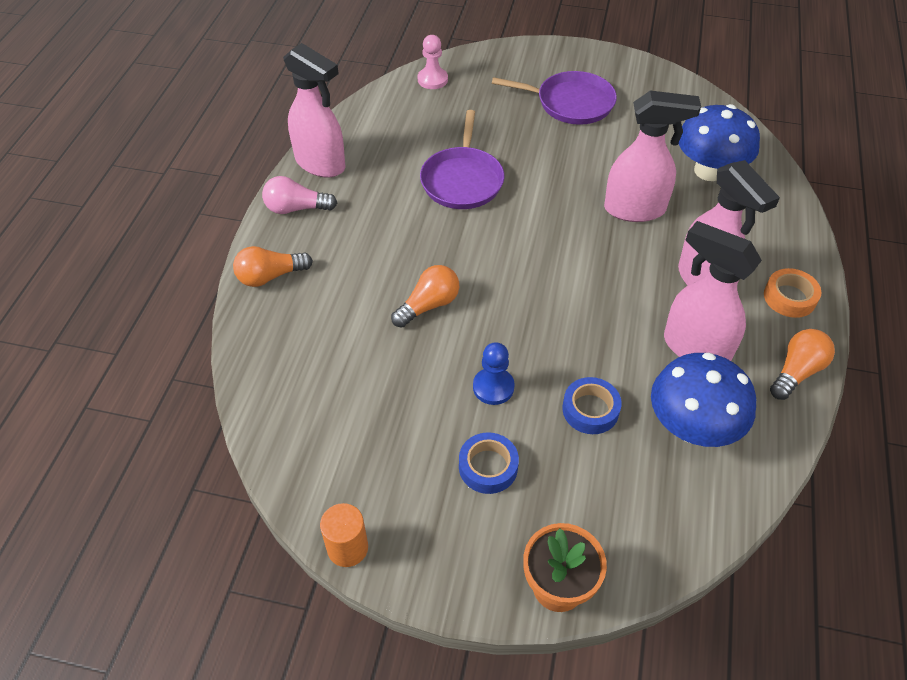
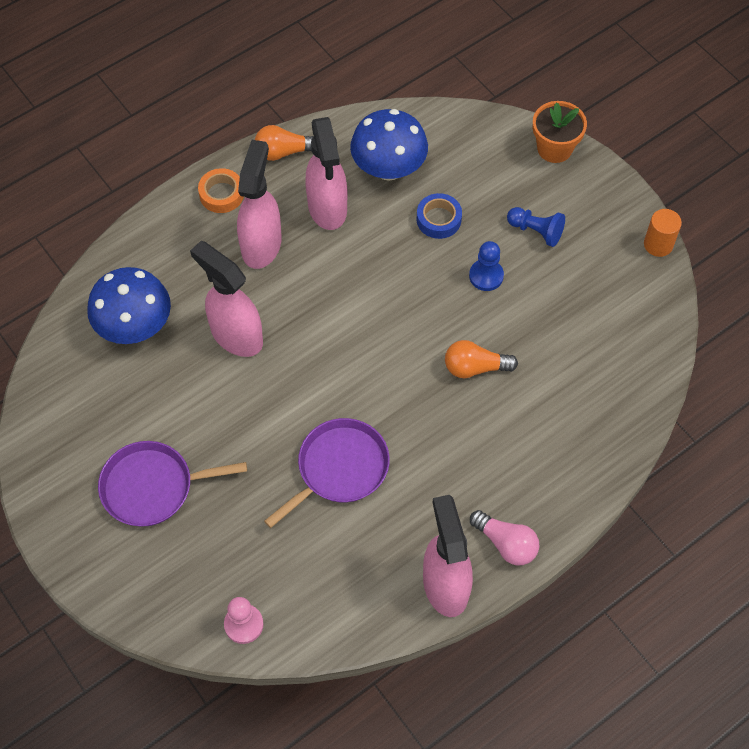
camera: 140 degrees left, 10 degrees up
orange light bulb [233,246,313,287] -> none
blue tape [459,432,519,494] -> blue pawn [507,207,565,247]
purple pan [492,71,617,125] -> purple pan turned 60 degrees counterclockwise [98,441,247,527]

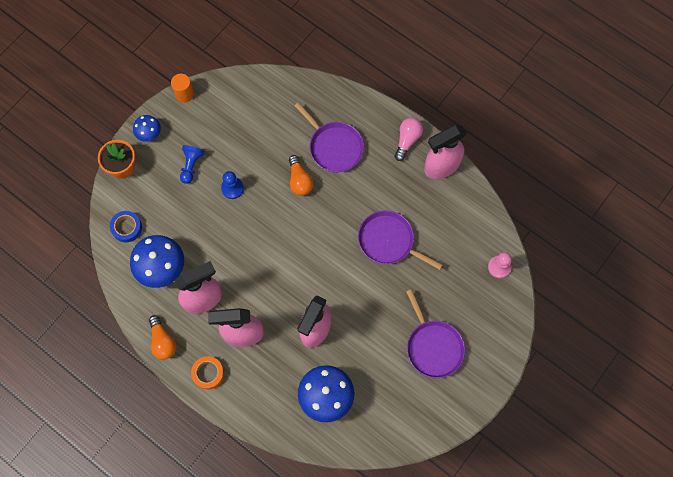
camera: 105 degrees left, 10 degrees up
blue tape [417,193,462,239] -> blue tape moved to [110,211,142,242]
none -> blue mushroom [133,115,161,142]
none -> purple pan [295,102,364,172]

